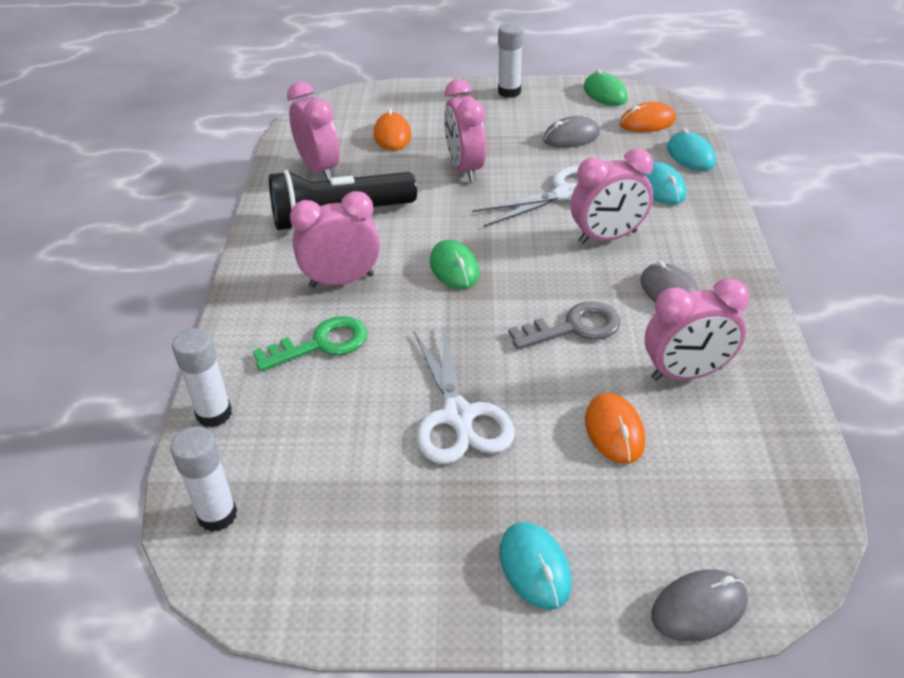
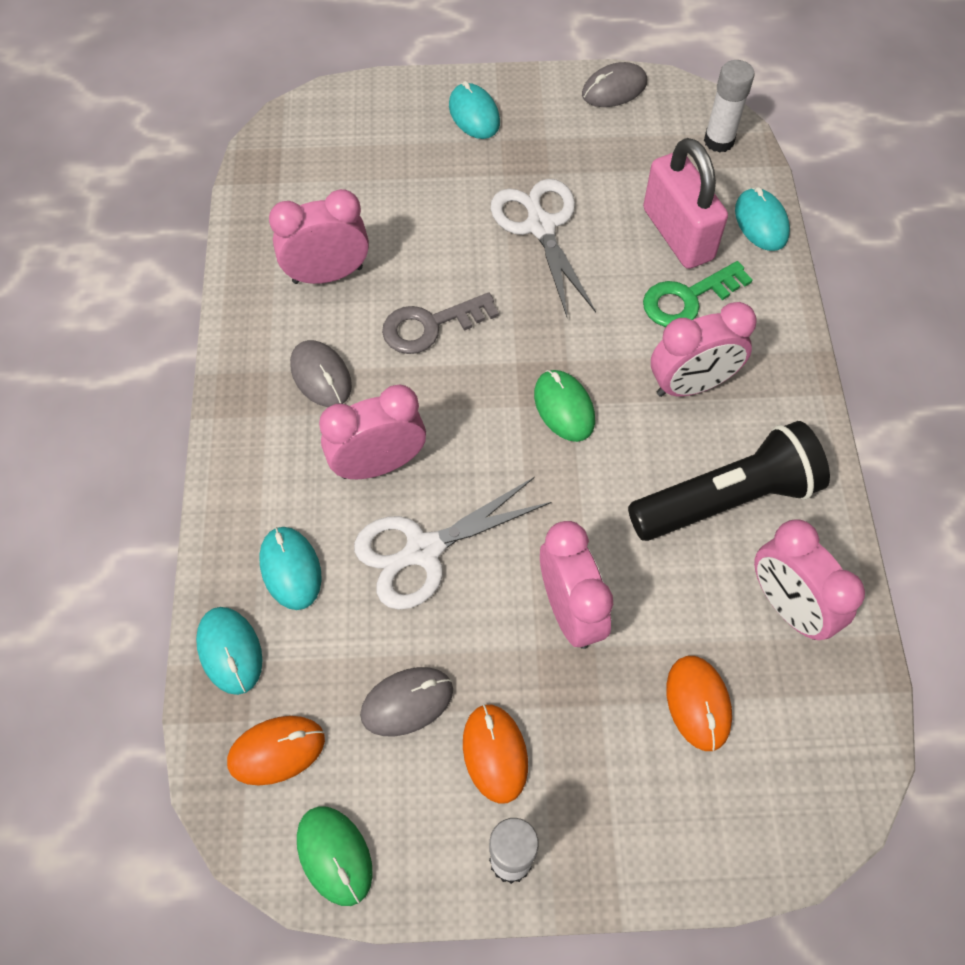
camera: 175 degrees right, 20 degrees up
white glue stick [172,328,232,428] -> turquoise mouse [735,187,790,251]
orange mouse [585,393,645,464] -> orange mouse moved to [463,704,528,804]
grey mouse [651,570,748,642] -> grey mouse moved to [582,62,647,107]
none -> pink padlock [643,138,728,269]

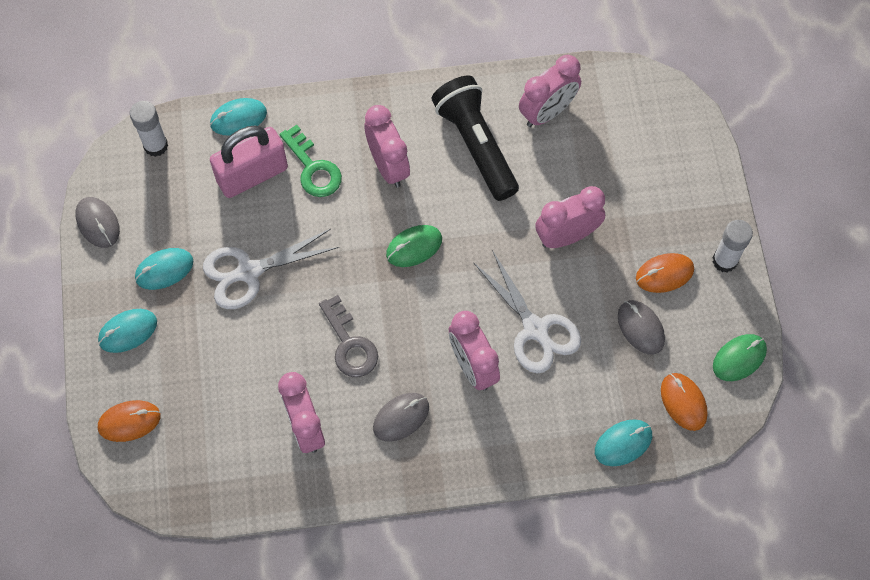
camera: 95 degrees left, 5 degrees up
turquoise mouse [259,527,322,610] -> turquoise mouse moved to [135,248,193,290]
orange mouse [666,656,732,751] -> orange mouse moved to [98,400,161,442]

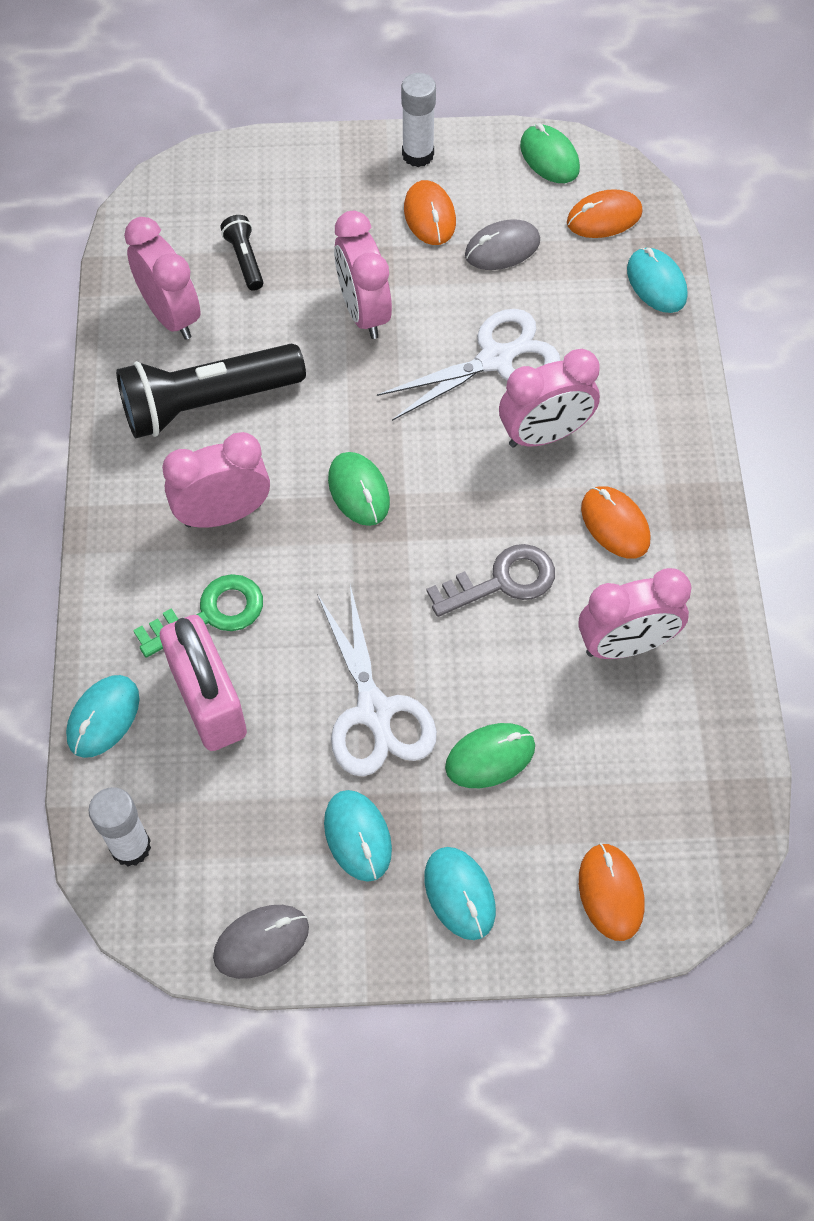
camera: 85 degrees left, 5 degrees down
turquoise mouse [210,98,267,136] -> turquoise mouse turned 45 degrees clockwise [66,675,139,758]
grey mouse [373,393,429,442] -> orange mouse [581,486,650,559]
none -> black flashlight [220,215,263,291]
none -> green mouse [445,723,535,788]

